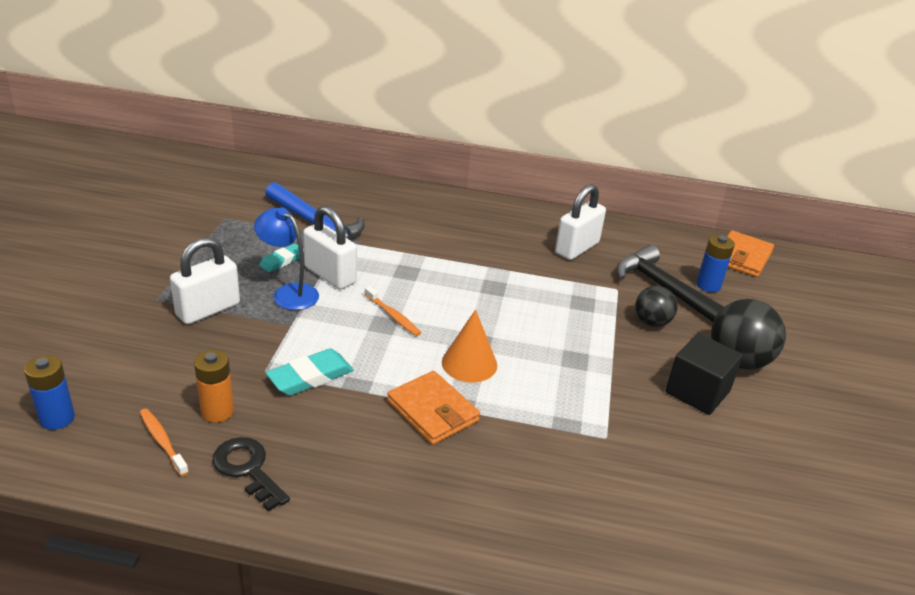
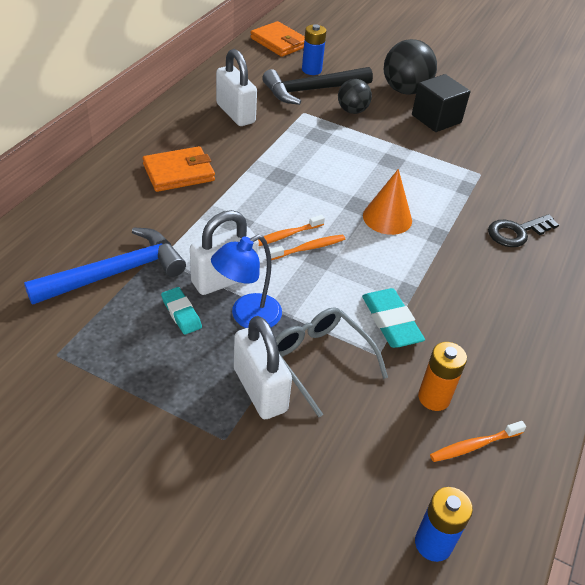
camera: 75 degrees left, 10 degrees up
black key [212,437,290,511] -> black key moved to [488,214,559,247]
orange wallet [387,371,480,445] -> orange wallet moved to [143,146,215,192]
none -> orange toothbrush [258,215,325,246]
none -> grey glasses [275,307,388,417]

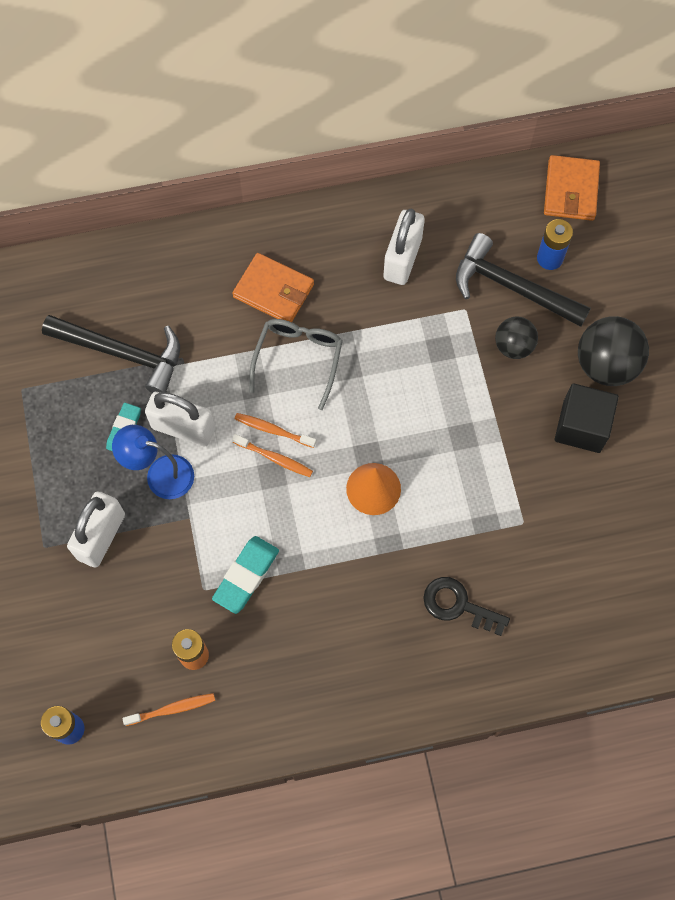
camera: 55 degrees right, 25 degrees up
blue hammer [24,227,186,305] -> black hammer [42,315,180,393]
grey glasses [275,307,388,417] -> grey glasses moved to [249,319,343,410]
orange toothbrush [430,421,526,462] -> orange toothbrush turned 135 degrees clockwise [122,693,215,726]

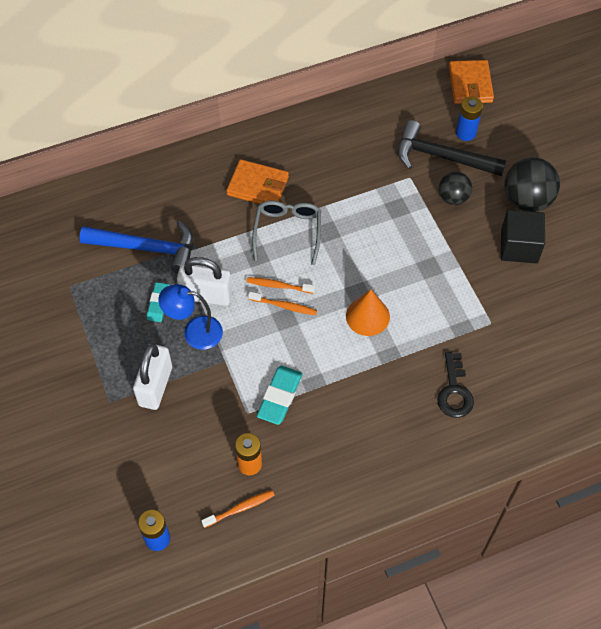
camera: 10 degrees left, 10 degrees down
black hammer [42,315,180,393] -> blue hammer [80,221,193,273]
white padlock [383,209,425,285] -> none
black key [423,577,510,636] -> black key turned 105 degrees counterclockwise [437,352,474,418]

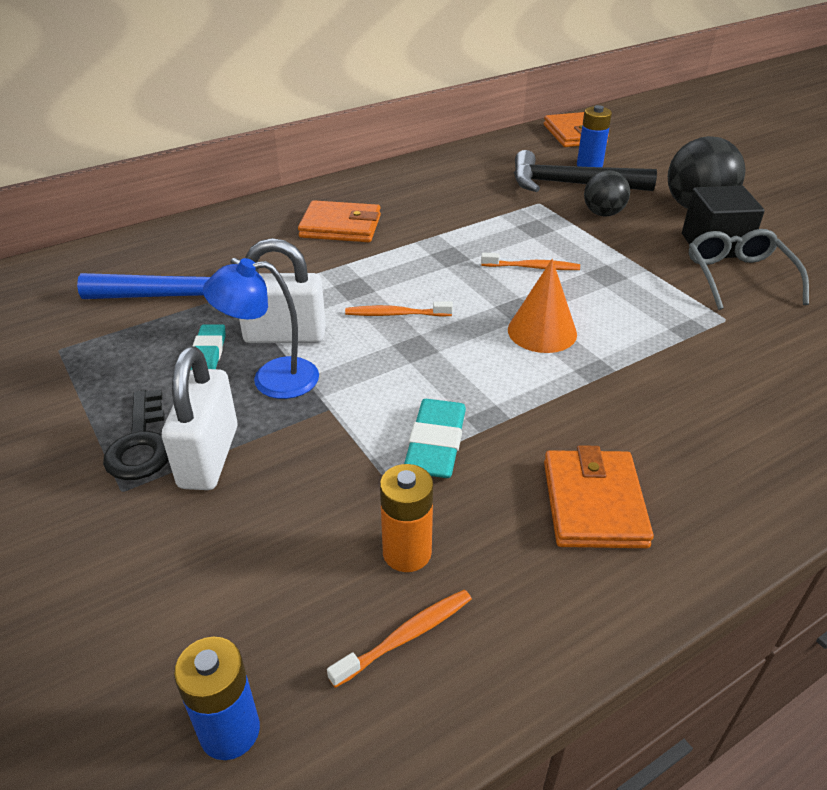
camera: 10 degrees left, 20 degrees down
orange toothbrush [248,292,317,315] -> orange toothbrush moved to [481,253,580,270]
grey glasses [252,200,321,265] -> grey glasses moved to [689,229,809,310]
black key [437,352,474,418] -> black key moved to [103,389,168,480]
none -> orange wallet [544,445,654,548]

